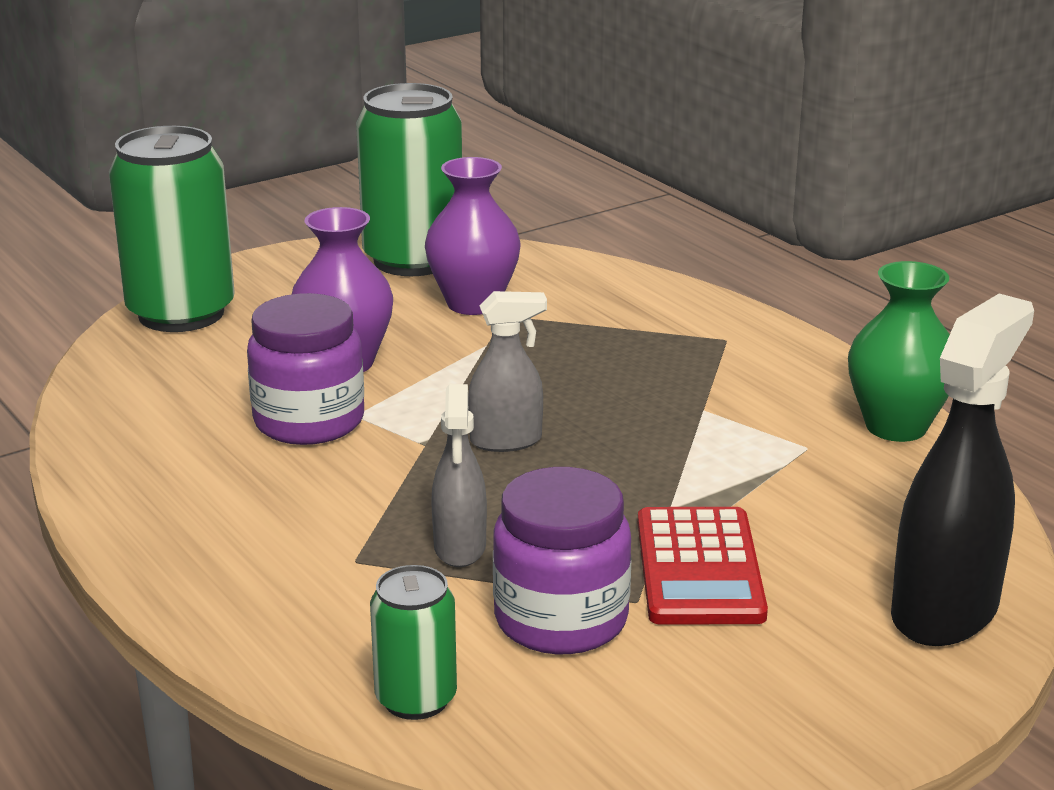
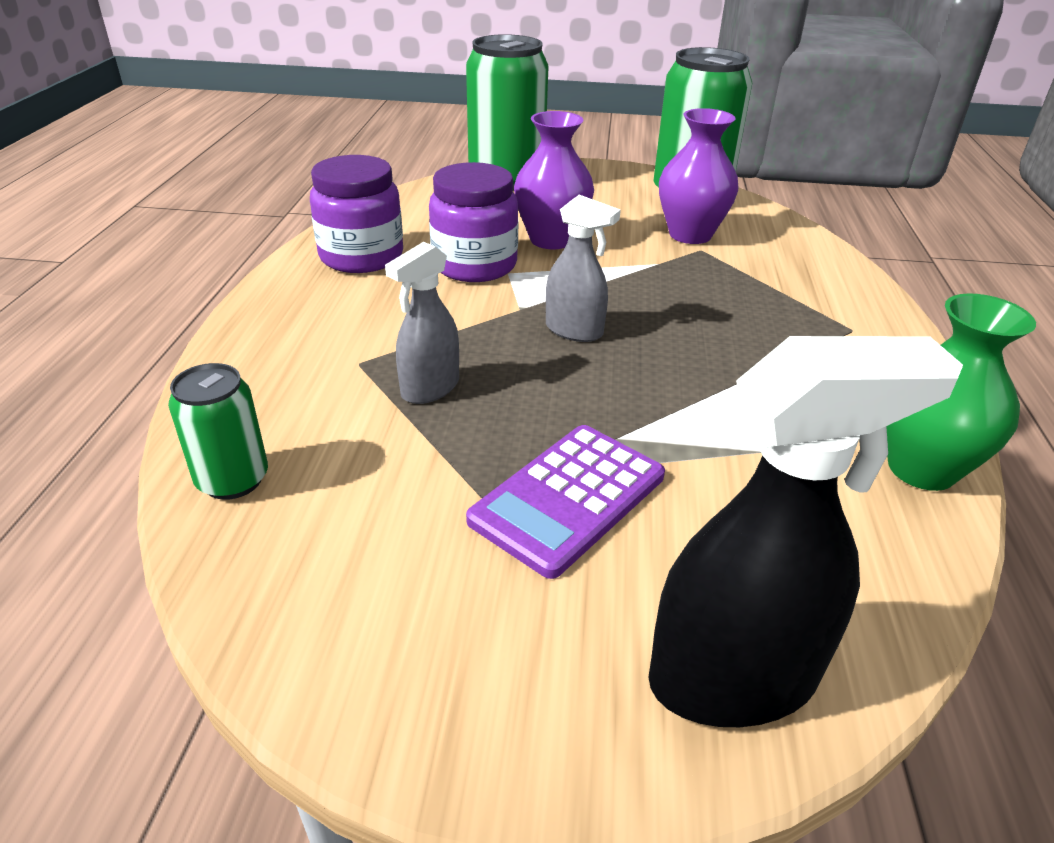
camera: 40 degrees right, 10 degrees up
purple jar [493,467,631,654] -> purple jar moved to [310,155,403,273]
red calculator [638,507,768,625] -> purple calculator [466,425,665,579]

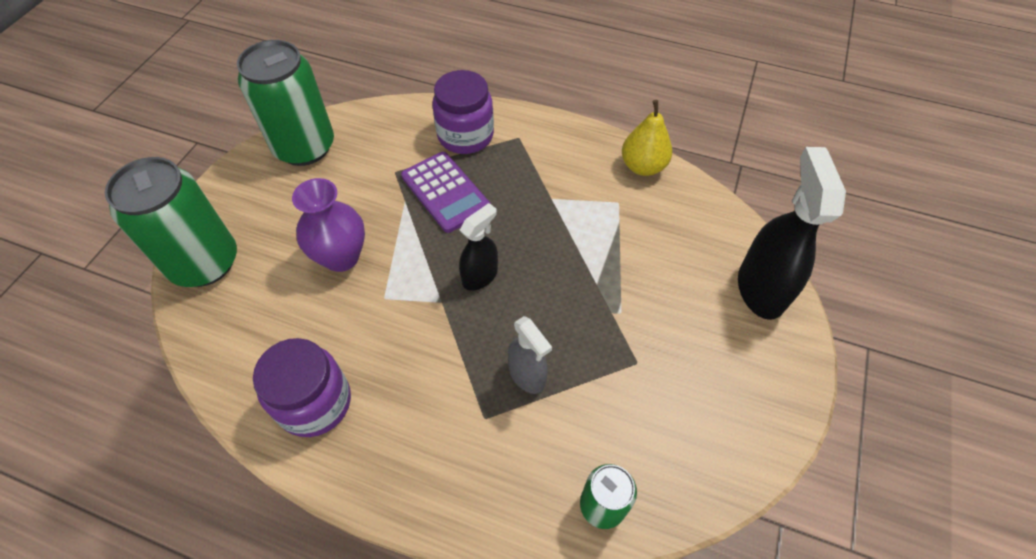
camera: 75 degrees left, 20 degrees up
purple jar [429,162,518,282] -> purple jar moved to [432,70,494,154]
purple calculator [466,425,665,579] -> purple calculator moved to [401,152,491,233]
grey spray bottle [546,195,621,342] -> black spray bottle [459,203,498,291]
purple vase [659,108,738,244] -> none
green vase [886,293,1036,491] -> yellow pear [622,100,672,176]

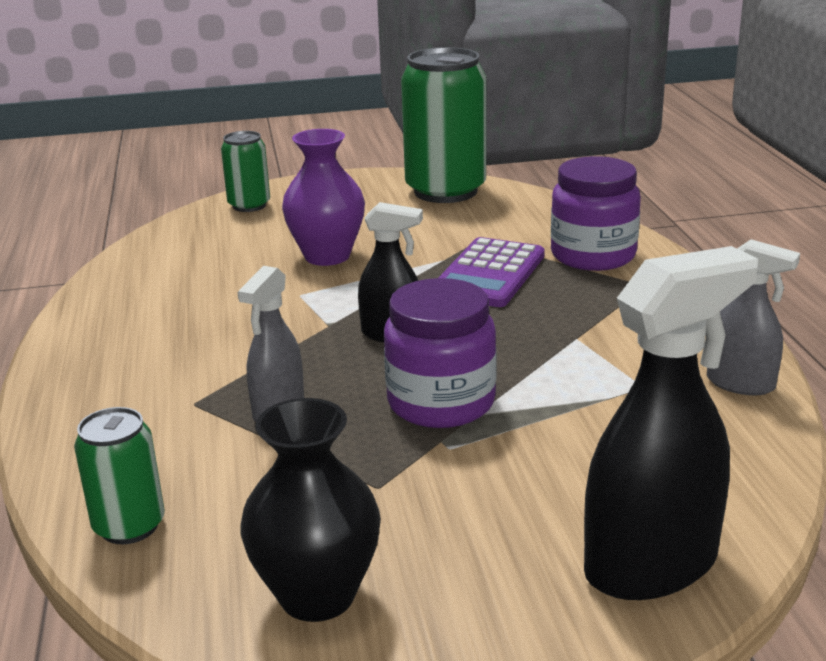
camera: 60 degrees right, 30 degrees down
green can [105,157,237,287] -> green can [221,131,270,212], size x0.52
purple jar [253,338,351,437] -> purple jar moved to [384,278,497,428]
yellow pear [622,100,672,176] -> grey spray bottle [707,239,800,395]
none -> black vase [240,398,381,622]

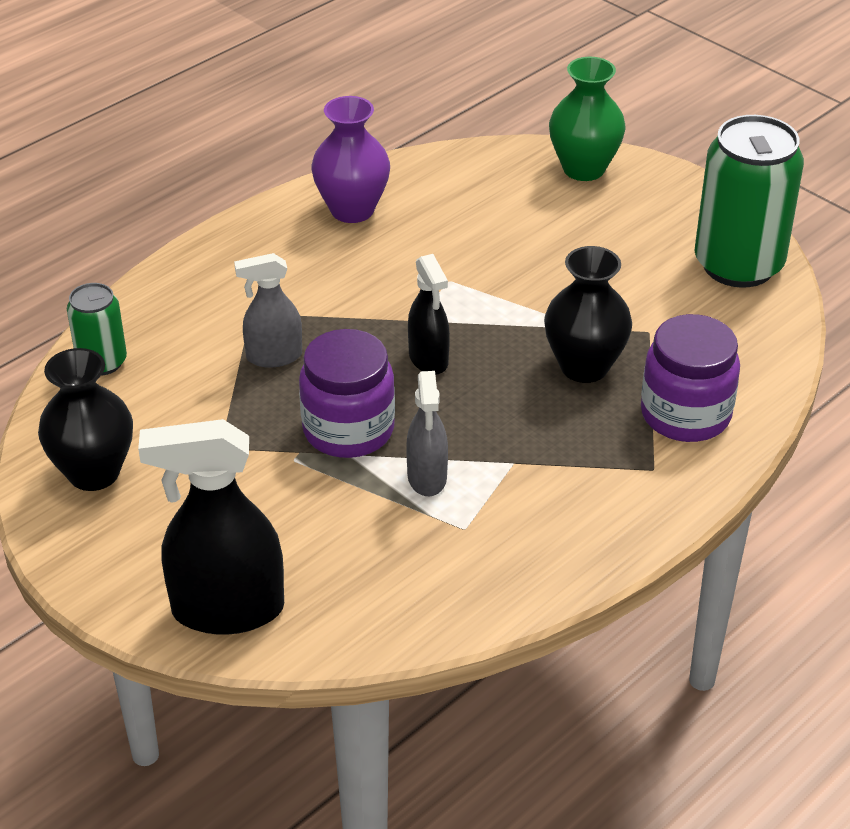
camera: 55 degrees right, 15 degrees up
green can [221,131,270,212] -> green vase [549,57,626,181]
purple vase [282,129,365,266] -> purple vase moved to [312,96,390,223]
purple calculator [438,237,545,307] -> black vase [544,246,632,383]
black spray bottle [584,246,758,600] -> black spray bottle turned 150 degrees clockwise [138,419,284,635]
grey spray bottle [707,239,800,395] -> grey spray bottle moved to [406,371,448,496]

